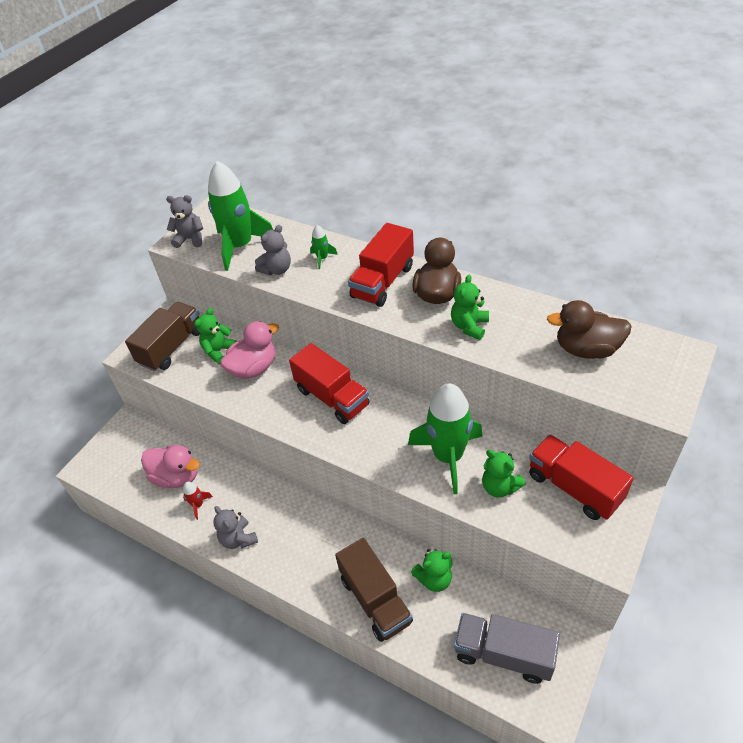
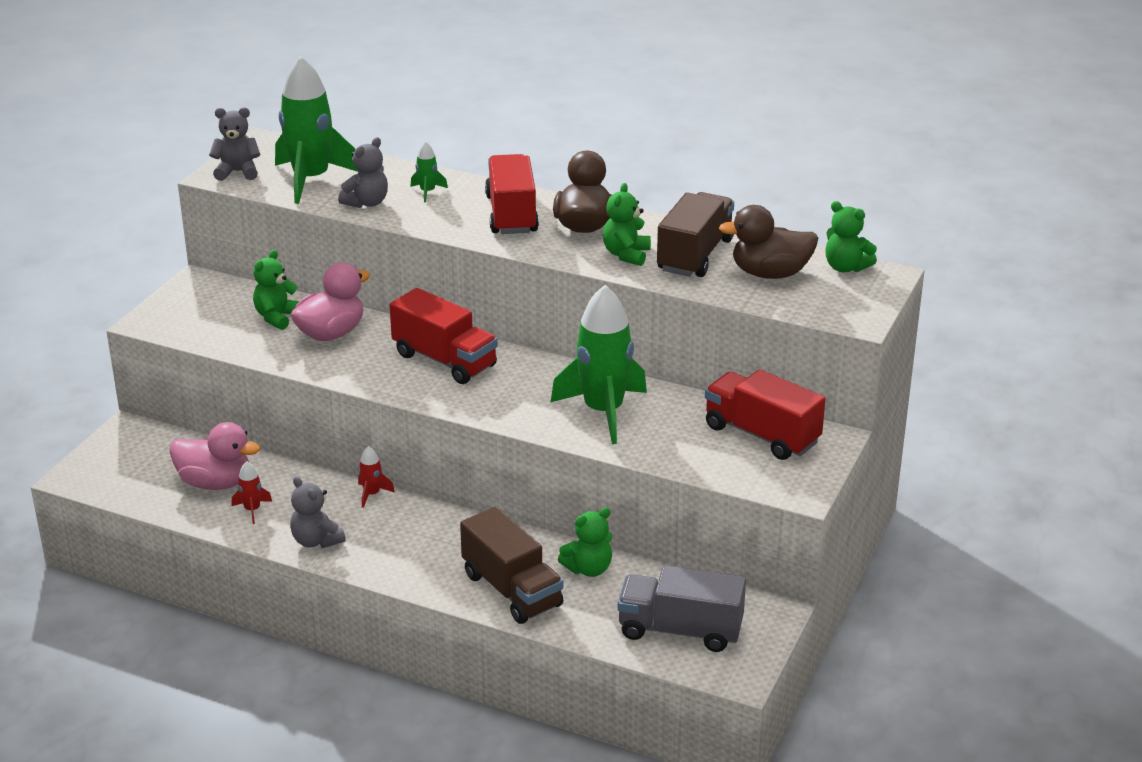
camera: 10 degrees left, 15 degrees down
brown truck [125,302,200,371] -> brown truck moved to [657,192,734,277]
red truck [348,223,414,307] -> red truck turned 150 degrees clockwise [485,154,539,234]
green teddy bear [482,450,526,498] -> green teddy bear moved to [825,201,877,272]
none -> red rocket [358,446,395,508]

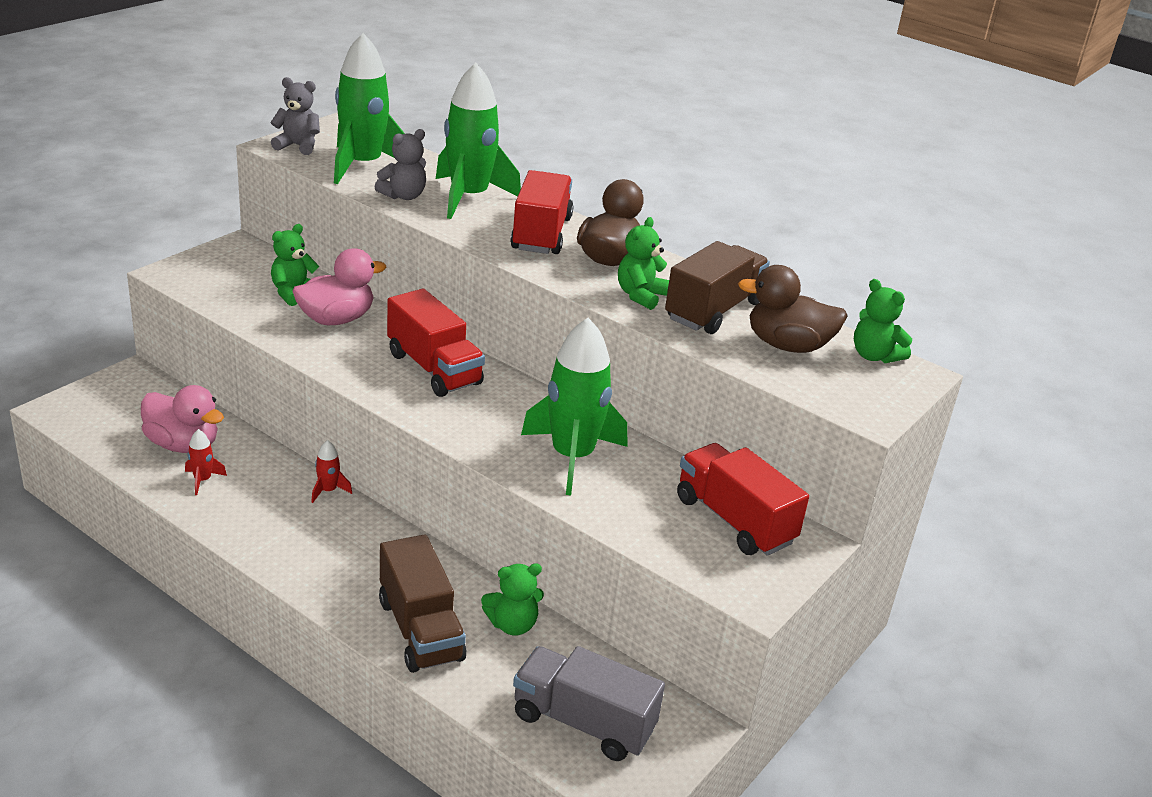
camera: 10 degrees right, 0 degrees up
grey teddy bear [290,476,346,548] -> none
green rocket [410,141,448,202] -> green rocket [436,63,521,219], size x2.40

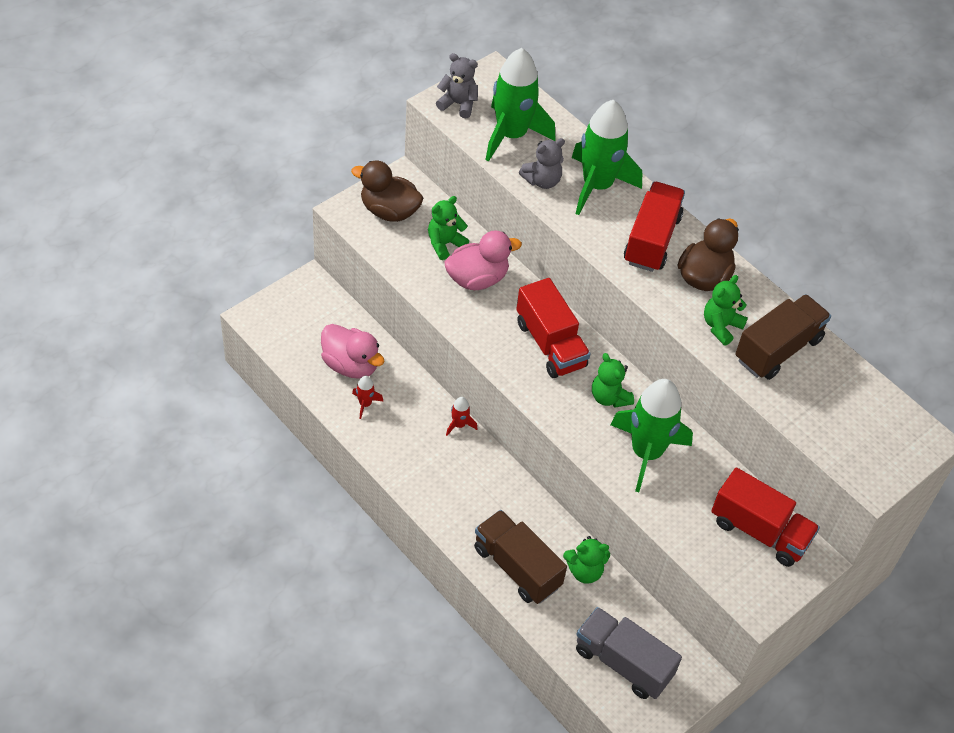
camera: 10 degrees right, 20 degrees up
brown truck [379,534,466,673] -> brown truck turned 150 degrees clockwise [474,510,567,604]
red truck [677,443,809,556] -> red truck turned 150 degrees clockwise [711,467,820,567]
brown duck [738,265,848,353] -> brown duck moved to [351,161,423,222]
green teddy bear [854,279,912,363] -> green teddy bear moved to [592,353,634,408]

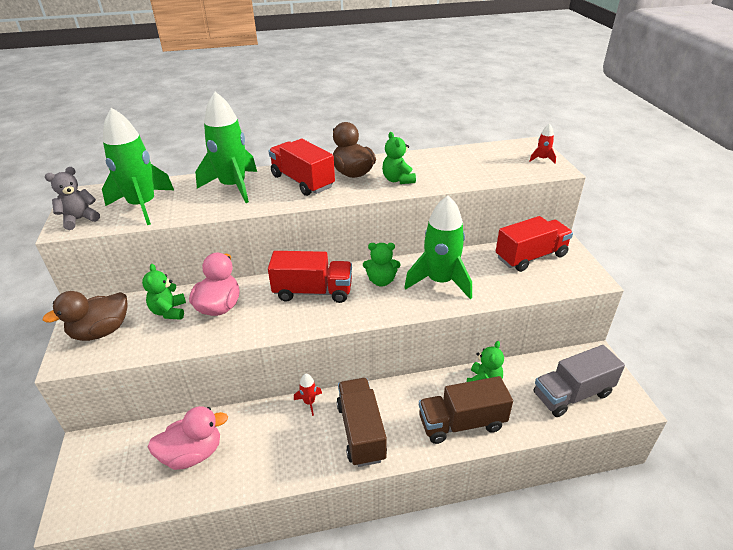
camera: 55 degrees left, 15 degrees down
red rocket [352,376,383,419] -> red rocket moved to [529,124,556,164]
grey teddy bear [519,138,565,189] -> none
brown truck [735,294,831,380] -> brown truck moved to [337,378,387,467]

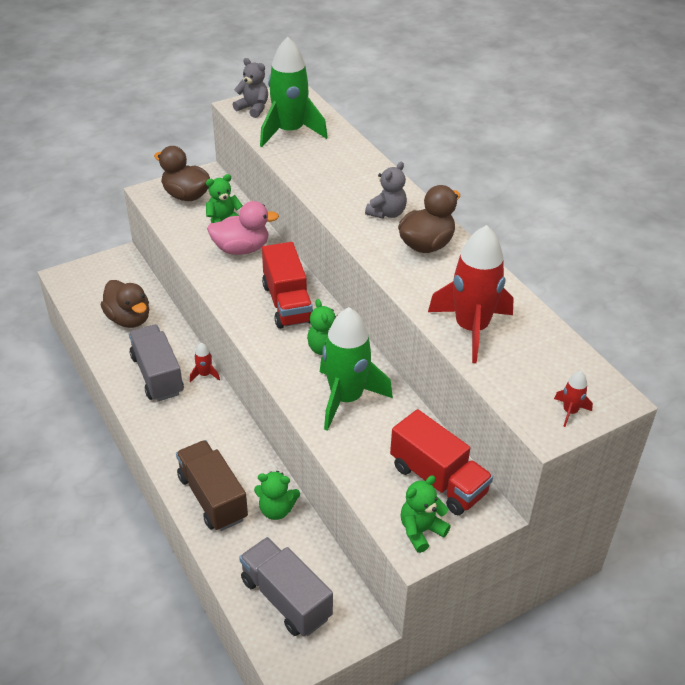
camera: 70 degrees right, 5 degrees up
pink duck [148,406,228,470] -> brown duck [101,280,149,328]
green rocket [195,92,257,203] -> none
red truck [269,139,335,196] -> grey teddy bear [365,162,407,219]
brown truck [337,378,387,467] -> none
green teddy bear [382,132,416,184] -> green teddy bear moved to [401,475,451,553]
none -> grey truck [129,325,184,401]
none -> red rocket [428,225,514,363]

